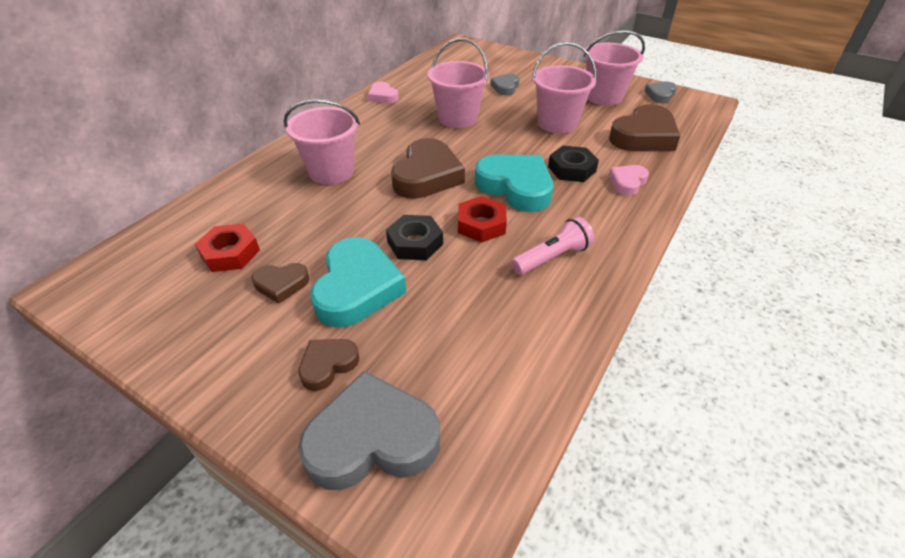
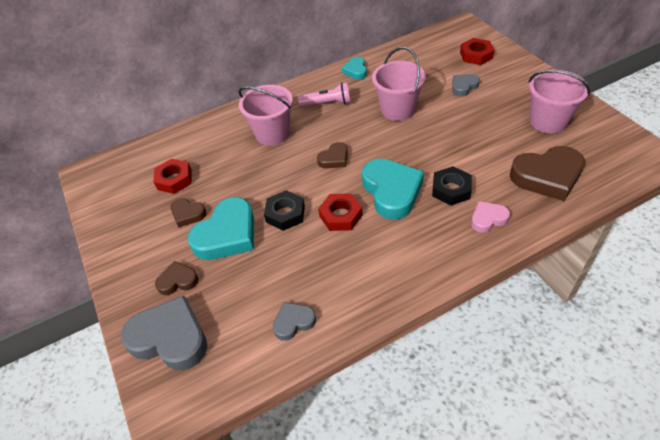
camera: 35 degrees right, 5 degrees up
pink heart [368,82,399,103] -> turquoise heart [342,57,367,80]
brown heart [391,138,465,199] -> brown heart [317,142,348,168], size x0.52
pink flashlight [511,217,594,275] -> pink flashlight moved to [298,82,350,107]
pink bucket [532,42,597,134] -> none
grey heart [644,81,677,103] -> grey heart moved to [273,302,316,341]
none -> red nut [460,38,494,65]

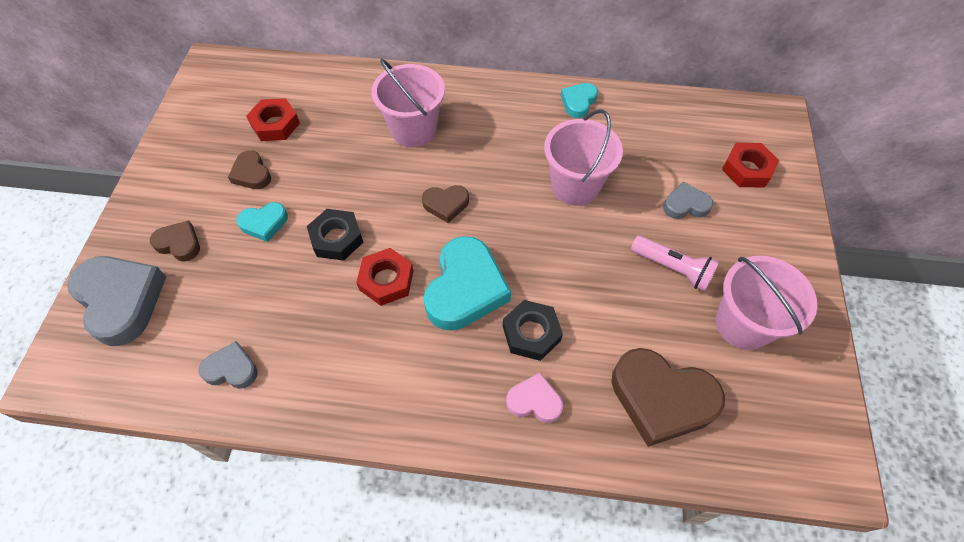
camera: 30 degrees right, 10 degrees up
turquoise heart [188,197,254,260] -> turquoise heart [236,202,288,242], size x0.52
pink flashlight [298,82,350,107] -> pink flashlight moved to [631,236,719,291]

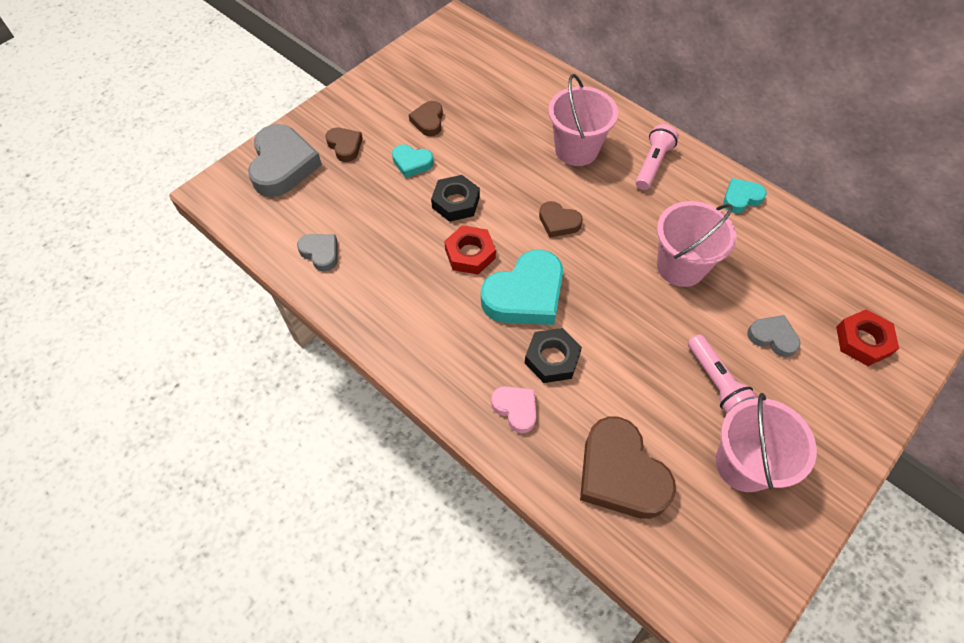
camera: 35 degrees right, 0 degrees up
red nut [246,98,300,141] -> none
none -> pink flashlight [635,124,679,190]

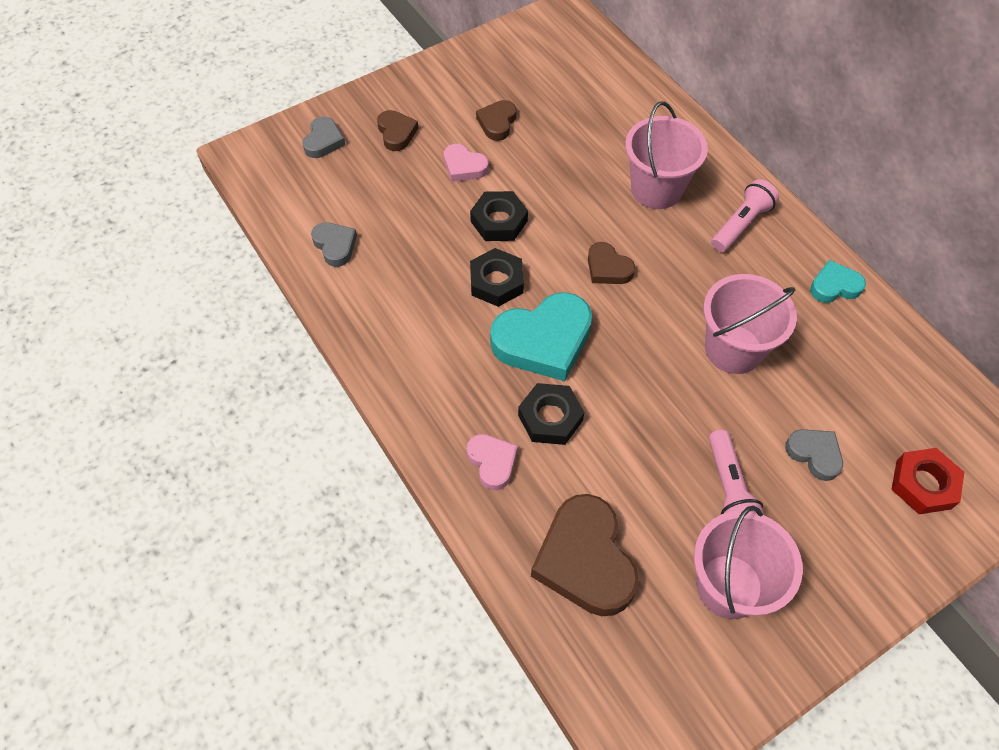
camera: 15 degrees right, 0 degrees up
grey heart [248,124,322,197] -> grey heart [302,117,345,158], size x0.52
turquoise heart [392,144,434,178] -> pink heart [444,144,489,182]
red nut [444,225,496,275] -> black nut [470,248,524,307]

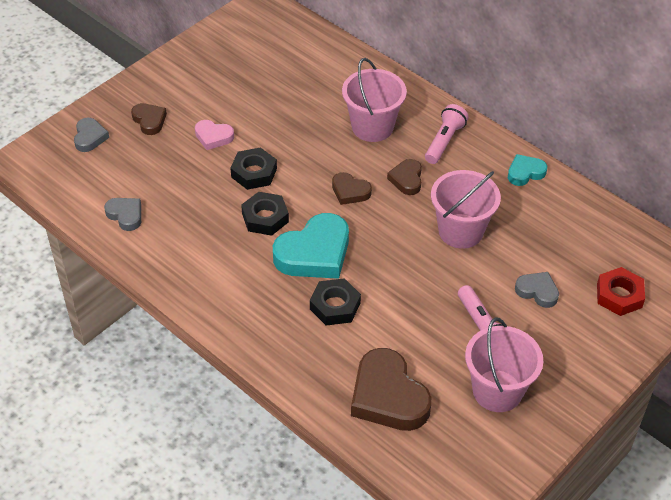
camera: 15 degrees left, 10 degrees down
pink heart [467,434,518,490] -> none
brown heart [476,100,516,141] -> brown heart moved to [387,159,422,195]

